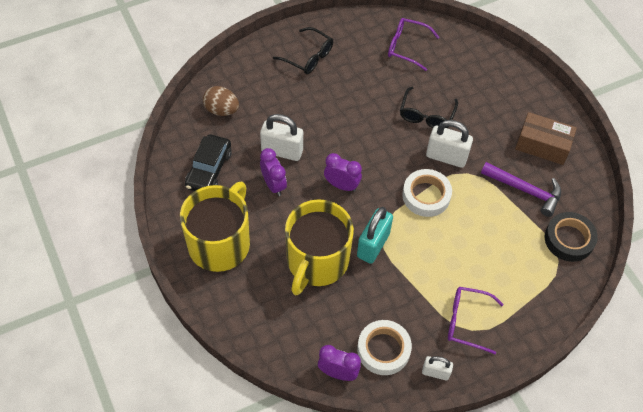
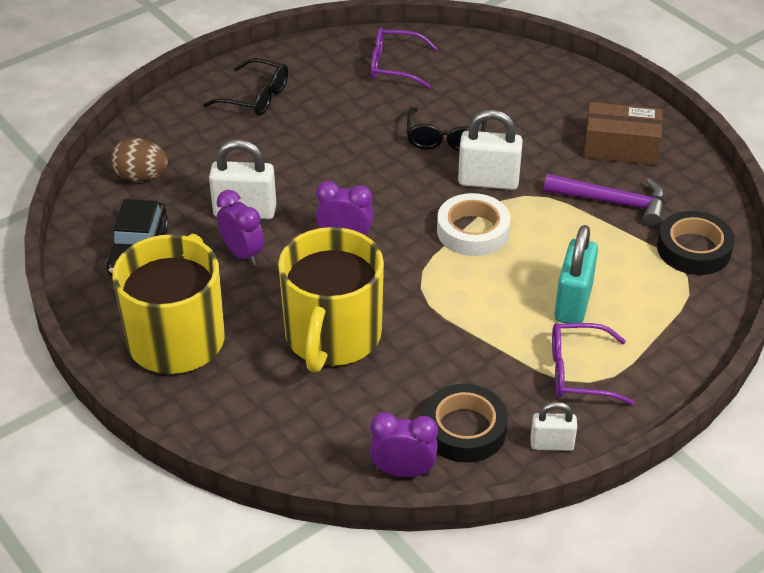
camera: 10 degrees left, 15 degrees down
turquoise padlock [357,207,393,264] -> turquoise padlock moved to [554,225,598,323]
white tape [357,320,412,375] -> black tape [424,384,508,462]

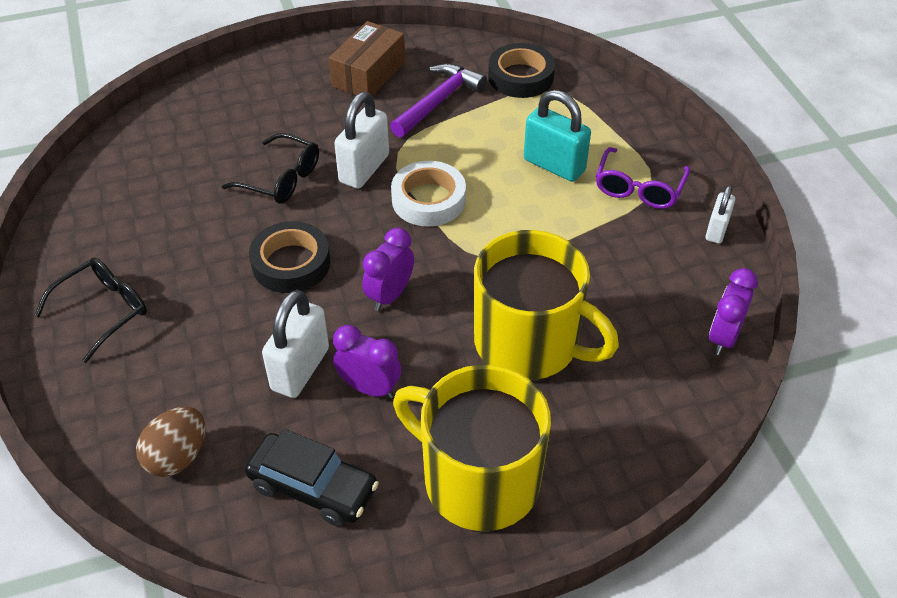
camera: 70 degrees left, 5 degrees up
purple clock [216,190,264,266] -> purple clock turned 45 degrees clockwise [333,325,401,399]
purple glasses [371,27,438,89] -> none
black tape [424,384,508,462] -> black tape moved to [249,221,330,293]

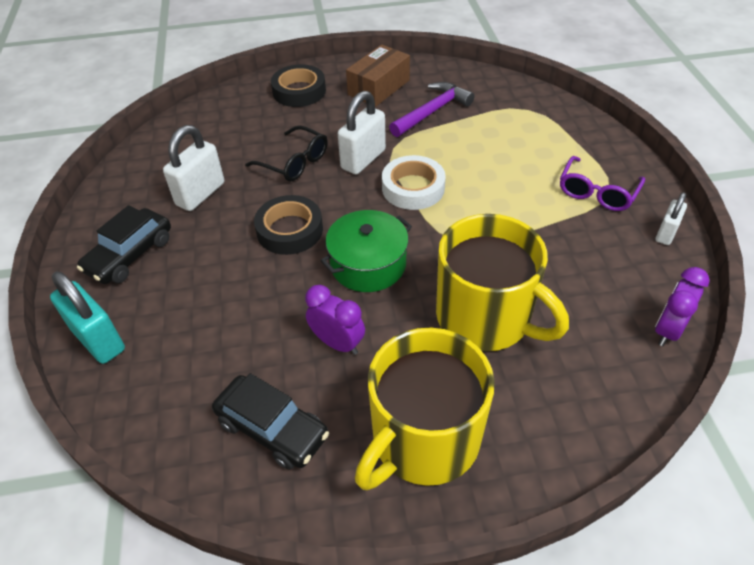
camera: 10 degrees right, 0 degrees up
black glasses [34,257,147,363] -> black car [77,205,171,284]
brown egg [136,407,205,477] -> none
white padlock [262,290,329,398] -> white padlock moved to [163,125,224,211]
purple clock [362,228,414,311] -> green pot [321,210,412,292]
yellow mug [393,365,551,531] -> yellow mug turned 90 degrees counterclockwise [355,328,495,490]
black tape [488,43,555,98] -> black tape moved to [271,65,326,107]
turquoise padlock [524,90,591,182] -> turquoise padlock moved to [50,272,125,364]

